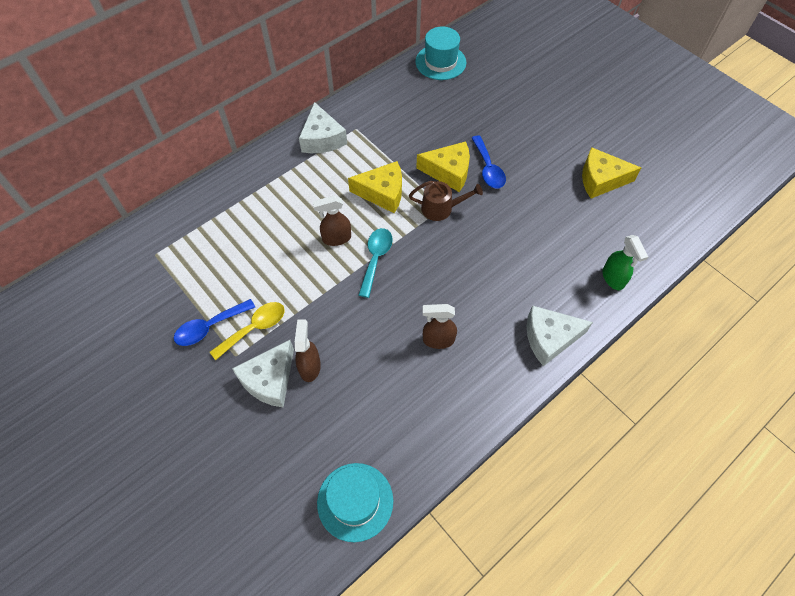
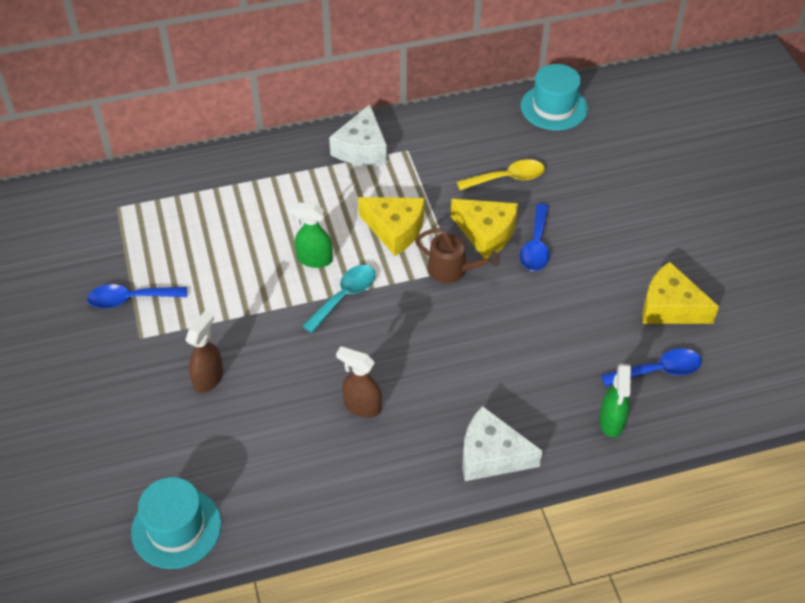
camera: 25 degrees right, 10 degrees down
yellow spoon [210,302,285,360] -> yellow spoon moved to [457,159,545,190]
white cheese [232,340,294,407] -> none
brown spray bottle [313,195,351,246] -> green spray bottle [288,202,333,268]
none -> blue spoon [601,349,702,387]

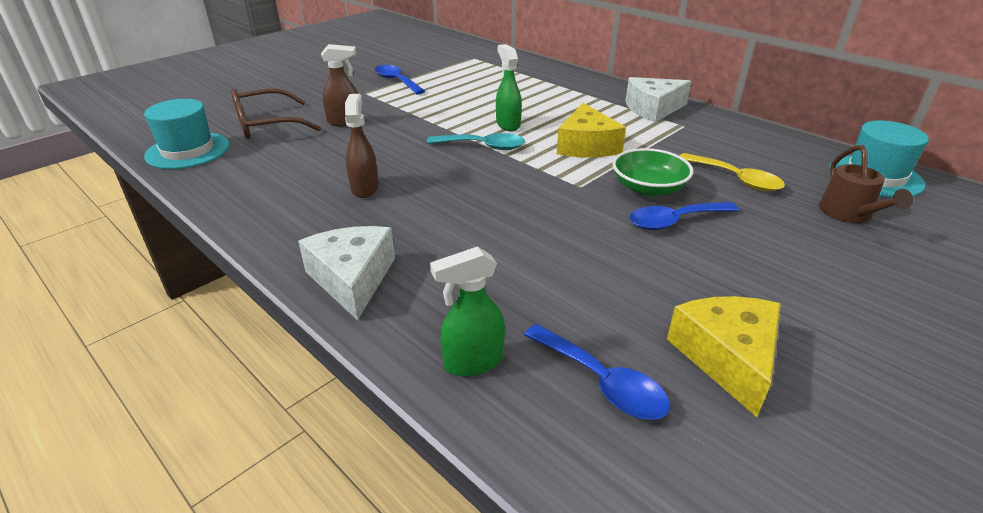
camera: 60 degrees right, 15 degrees down
brown watering can [415,228,500,283] -> brown watering can moved to [819,145,913,223]
yellow cheese [451,199,518,259] -> green bowl [612,148,694,197]
none -> brown glasses [231,88,321,139]

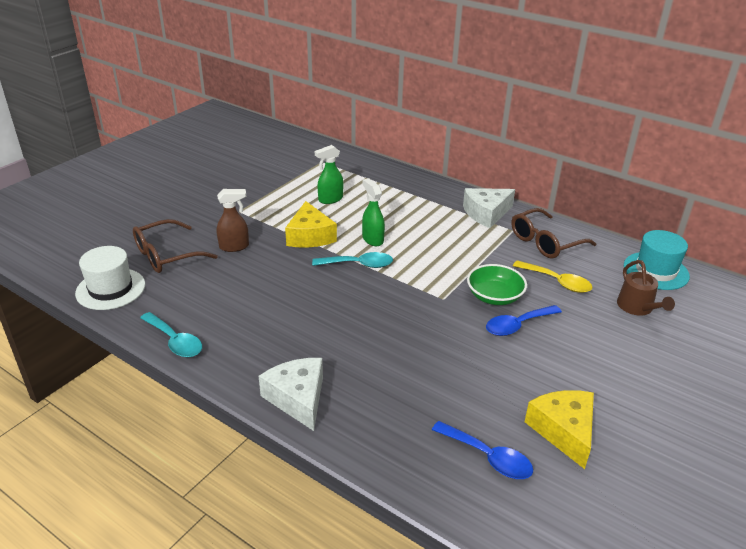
camera: 10 degrees left, 0 degrees up
turquoise hat [144,99,229,169] -> white hat [75,246,145,310]
brown spray bottle [345,94,379,198] -> none
blue spoon [375,65,425,94] -> none
green spray bottle [430,246,505,377] -> green spray bottle moved to [315,145,343,204]
yellow cheese [557,103,626,157] -> yellow cheese moved to [285,201,337,248]
none -> turquoise spoon [140,312,202,357]
none -> brown glasses [511,208,596,259]

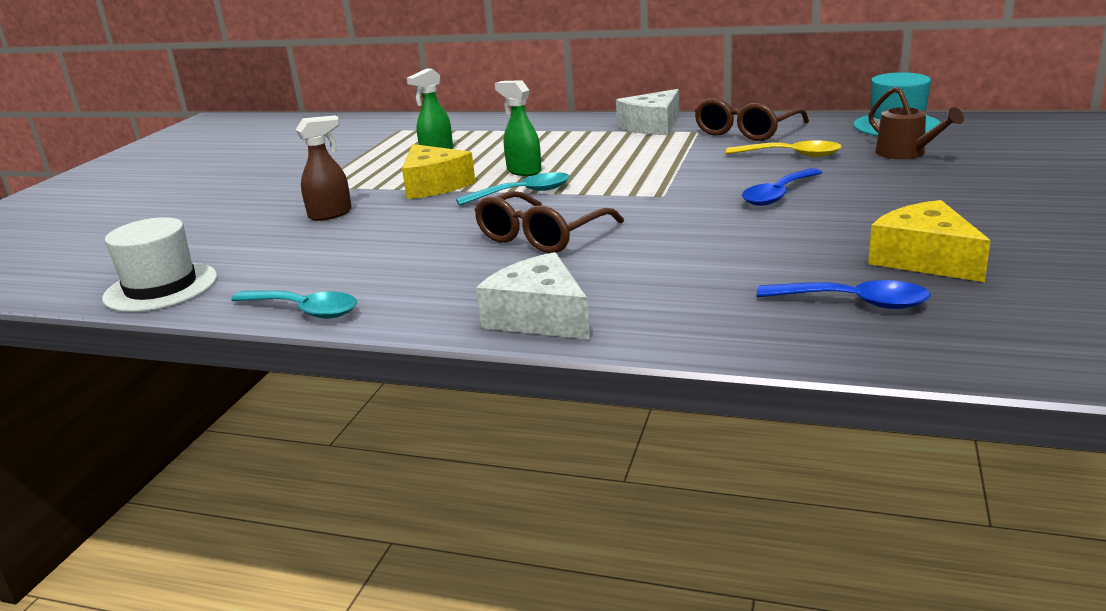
camera: 15 degrees left, 10 degrees down
brown glasses [133,219,218,273] -> brown glasses moved to [475,191,624,253]
green bowl [467,264,527,305] -> none

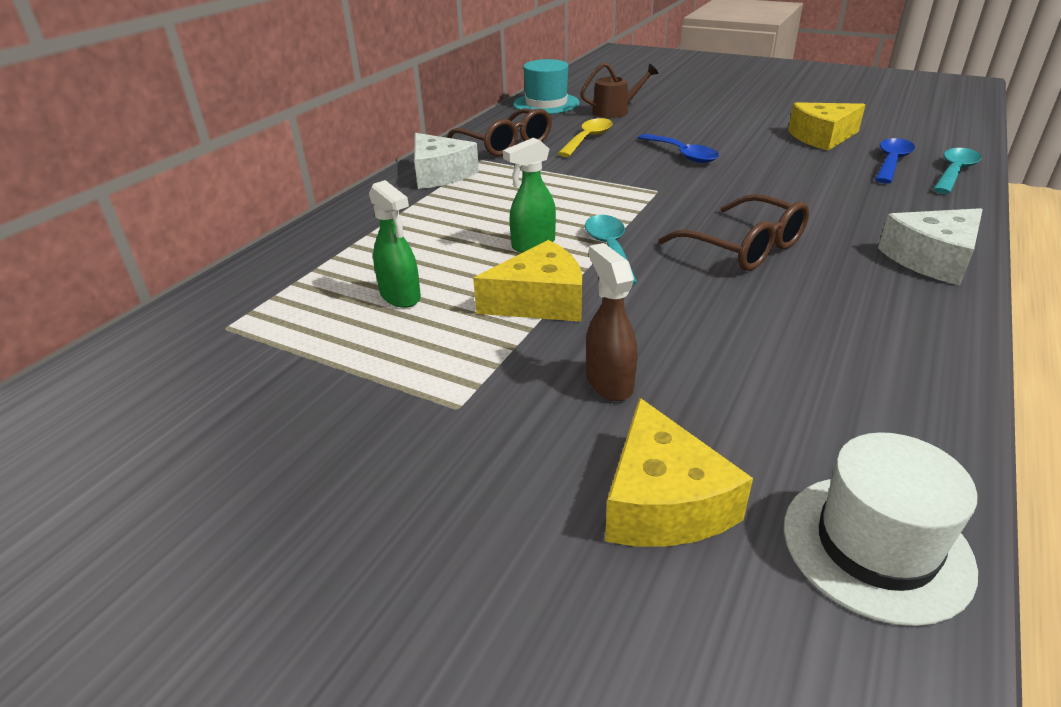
camera: 80 degrees left, 10 degrees up
turquoise spoon [231,290,357,319] -> turquoise spoon moved to [933,148,982,194]
none -> yellow cheese [605,398,753,547]

